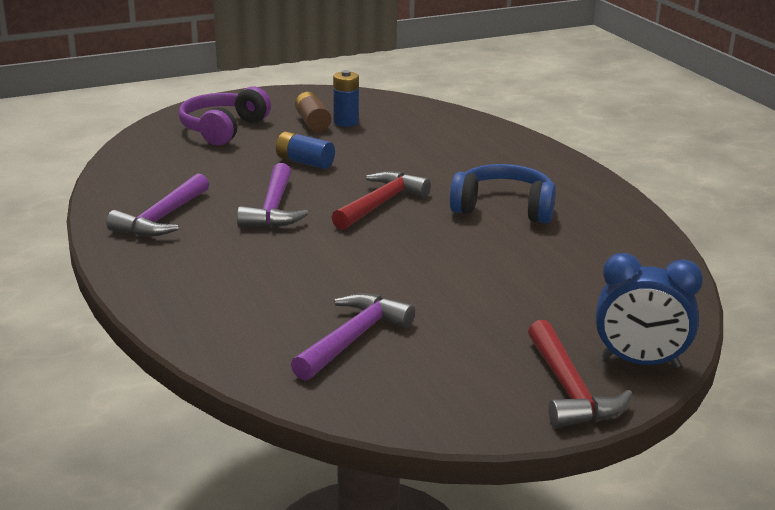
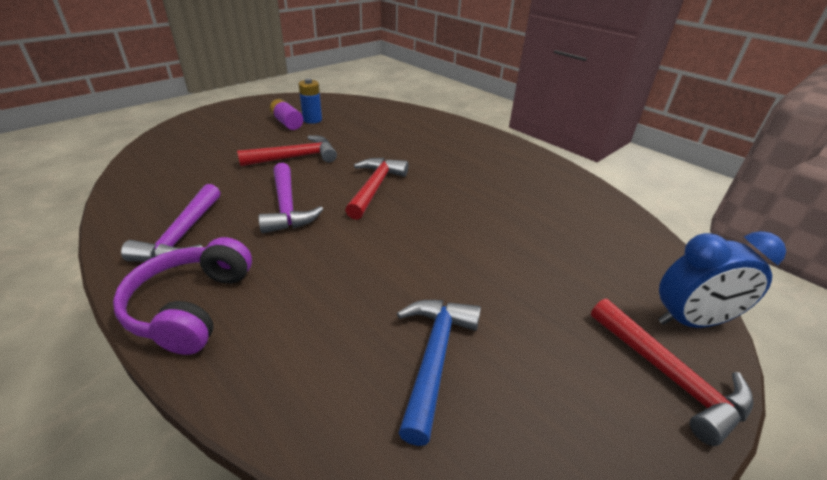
camera: 20 degrees left, 10 degrees up
purple headphones [178,86,271,145] -> purple headphones moved to [113,237,252,355]
blue battery [276,131,335,169] -> red hammer [237,135,337,166]
purple hammer [291,293,415,381] -> blue hammer [397,300,481,446]
brown battery [295,92,331,132] -> purple battery [270,99,303,130]
blue headphones [450,164,556,223] -> none

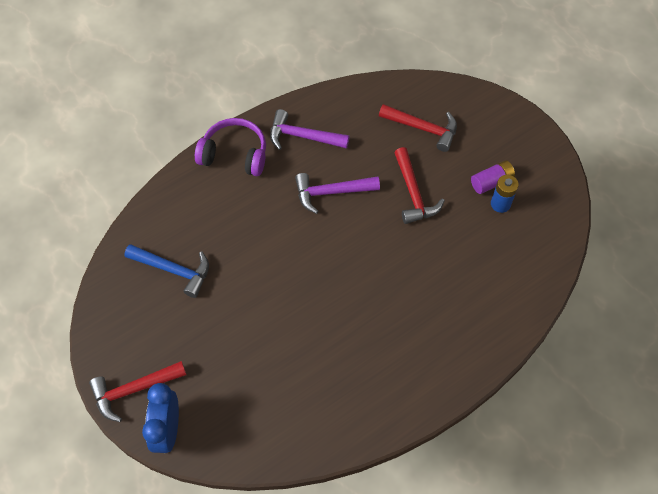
camera: 100 degrees right, 25 degrees up
red hammer [345,158,409,220] -> red hammer moved to [379,104,457,152]

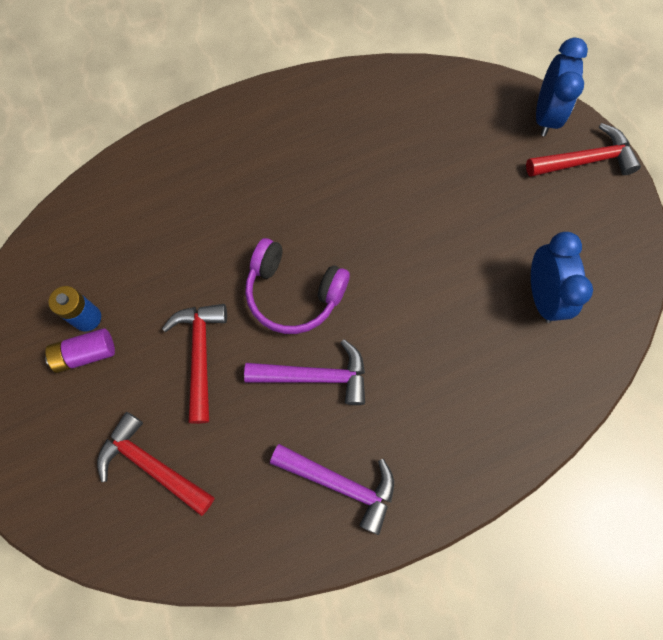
camera: 170 degrees left, 10 degrees up
blue hammer [124,244,209,298] -> blue clock [531,232,593,323]
purple headphones [195,118,266,176] -> purple headphones moved to [245,238,350,334]

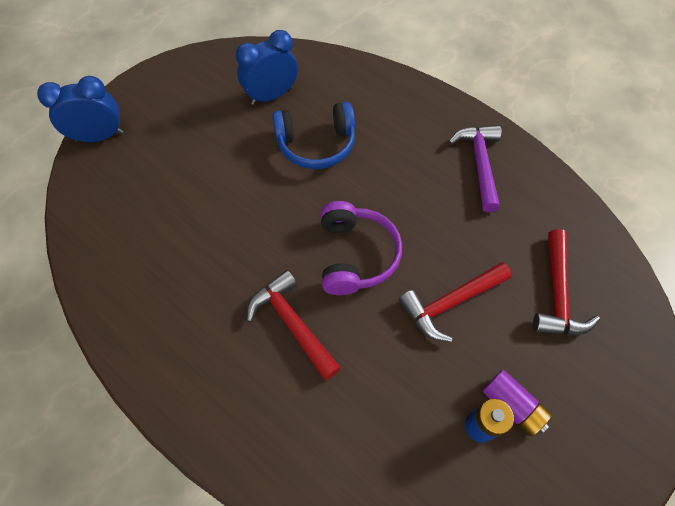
camera: 115 degrees left, 10 degrees down
purple hammer [244,339,365,405] -> none
red hammer [526,123,641,177] -> red hammer moved to [246,270,341,380]
none -> blue headphones [272,102,355,169]

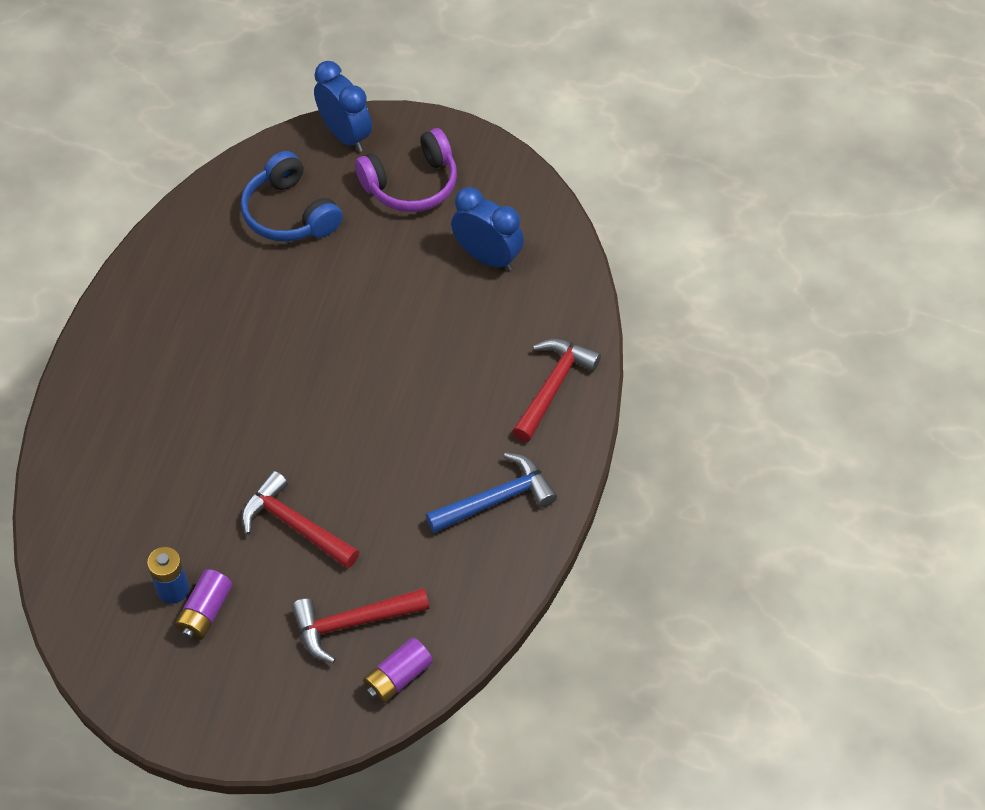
camera: 65 degrees right, 5 degrees down
red hammer [246,270,341,380] -> red hammer moved to [512,339,601,442]
blue headphones [272,102,355,169] -> blue headphones moved to [240,151,343,242]
purple headphones [321,201,402,295] -> purple headphones moved to [355,128,457,212]
purple hammer [448,125,502,212] -> blue hammer [426,453,557,533]
none -> purple battery [363,637,433,704]

